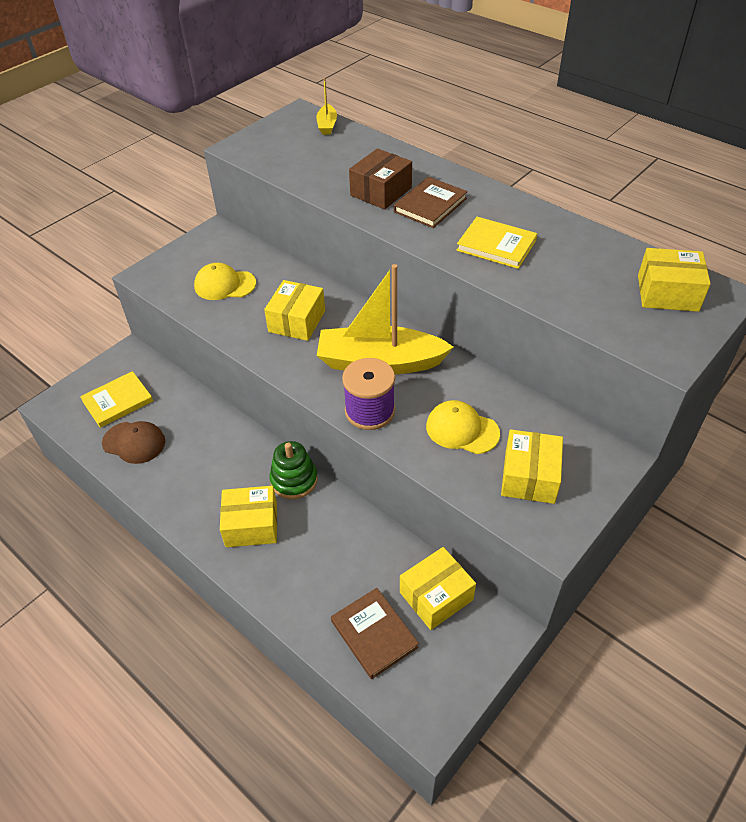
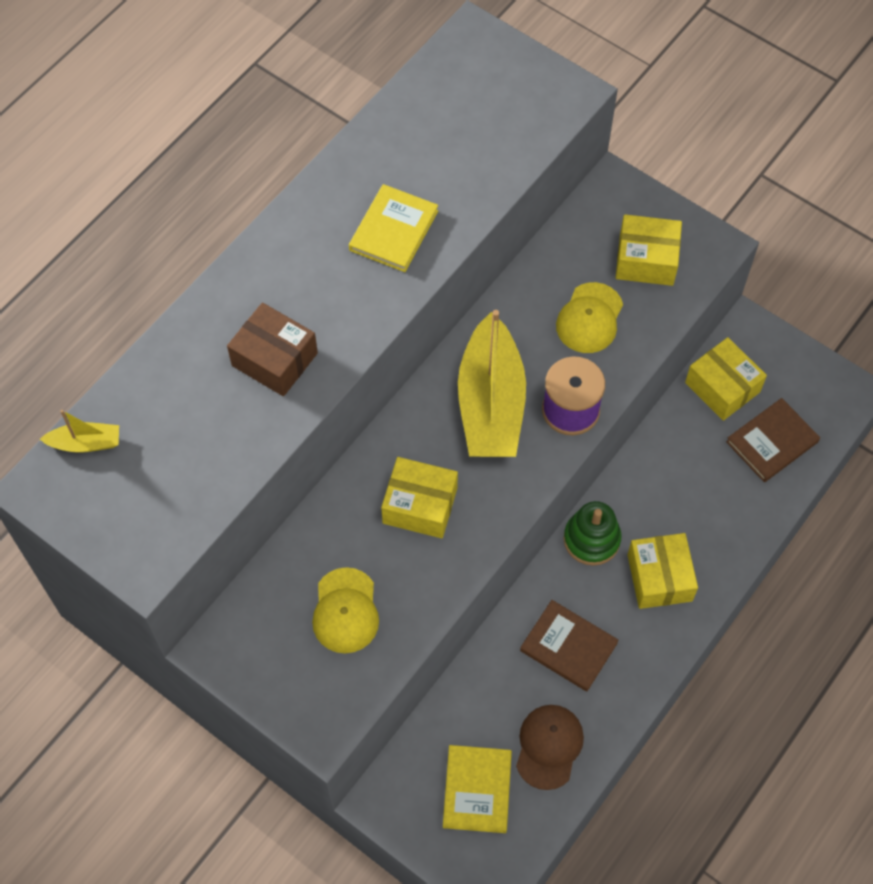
camera: 95 degrees left, 15 degrees up
yellow book [80,371,153,428] -> yellow book turned 45 degrees clockwise [443,745,512,833]
brown book [394,177,468,228] -> brown book moved to [520,600,618,691]
yellow box [638,248,711,312] -> none

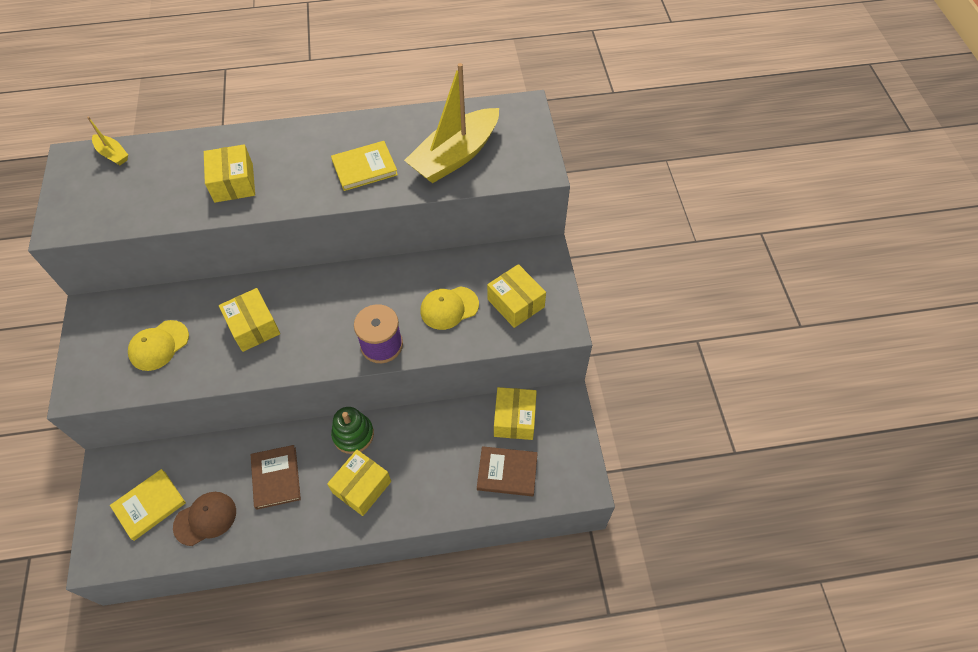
camera: 45 degrees right, 5 degrees down
brown box [227,303,318,396] -> yellow box [204,144,255,203]
yellow boat [458,310,526,457] -> yellow boat moved to [404,63,499,183]

